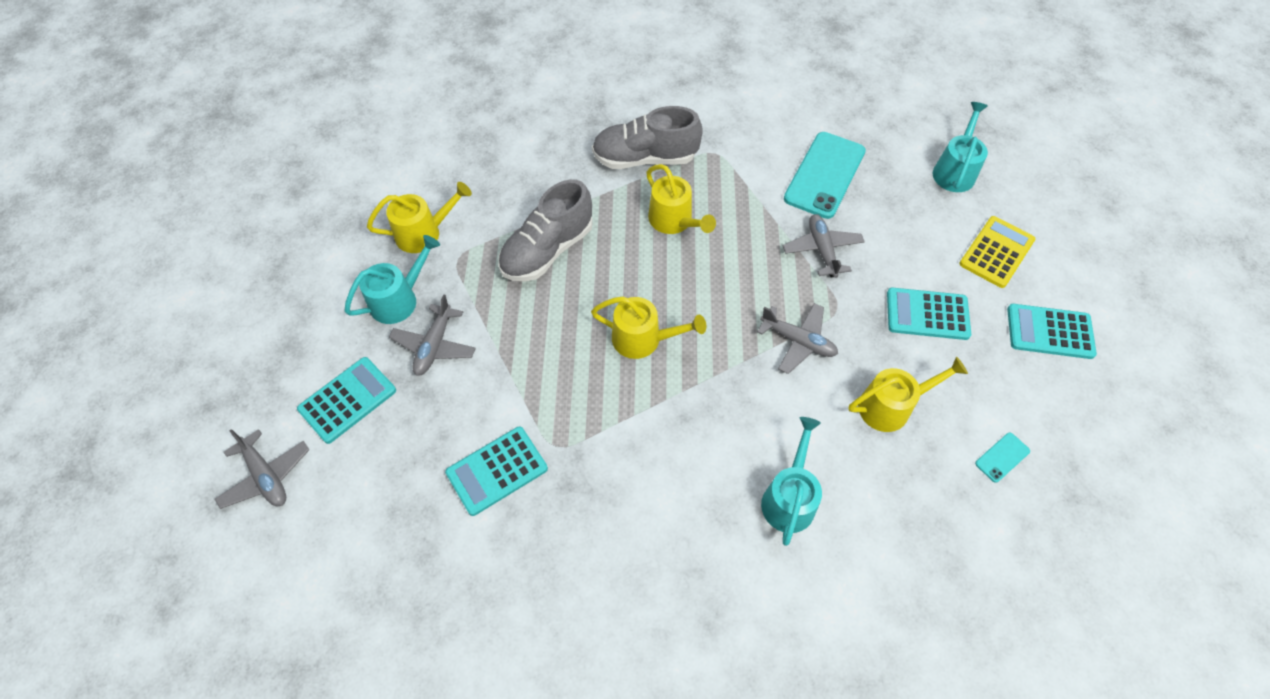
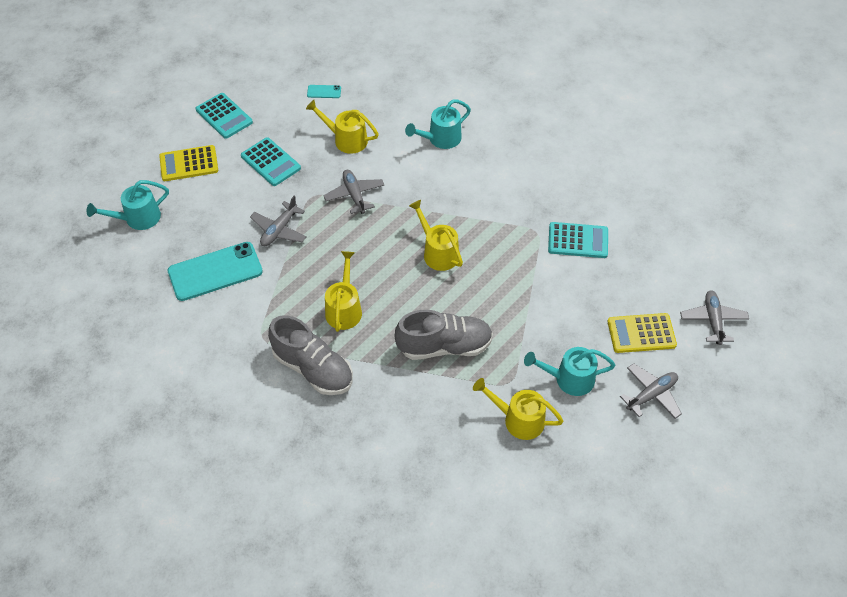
camera: 140 degrees left, 5 degrees down
turquoise calculator [297,357,396,444] -> yellow calculator [608,313,677,353]
grey plane [389,294,476,376] -> grey plane moved to [620,363,682,419]

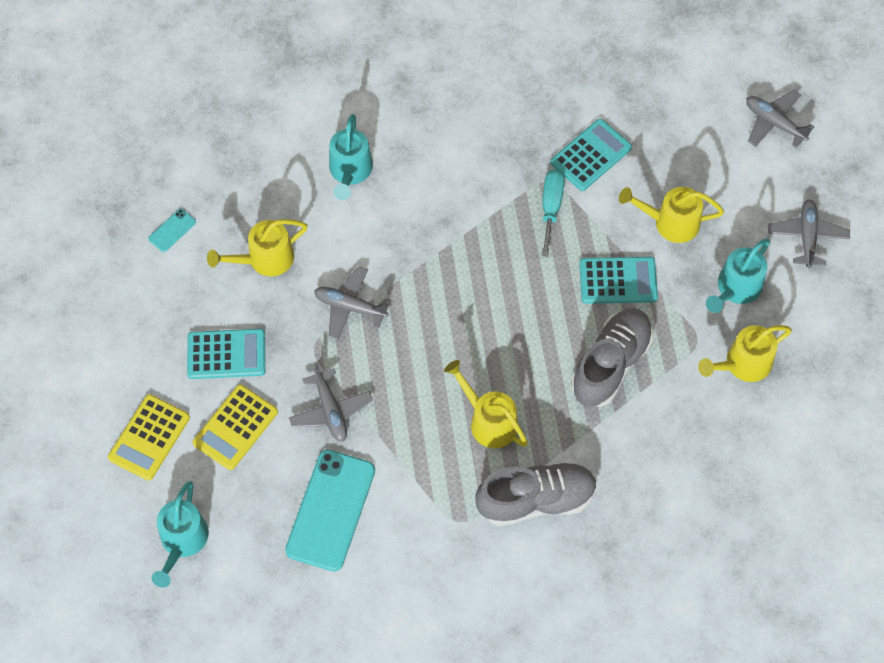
camera: 50 degrees left, 10 degrees up
turquoise calculator [195,93,253,139] -> turquoise calculator moved to [579,257,658,304]
yellow watering can [409,200,463,271] -> yellow watering can moved to [619,187,724,243]
yellow calculator [608,313,677,353] -> yellow calculator moved to [193,384,278,470]
none -> turquoise screwdriver [542,169,565,256]

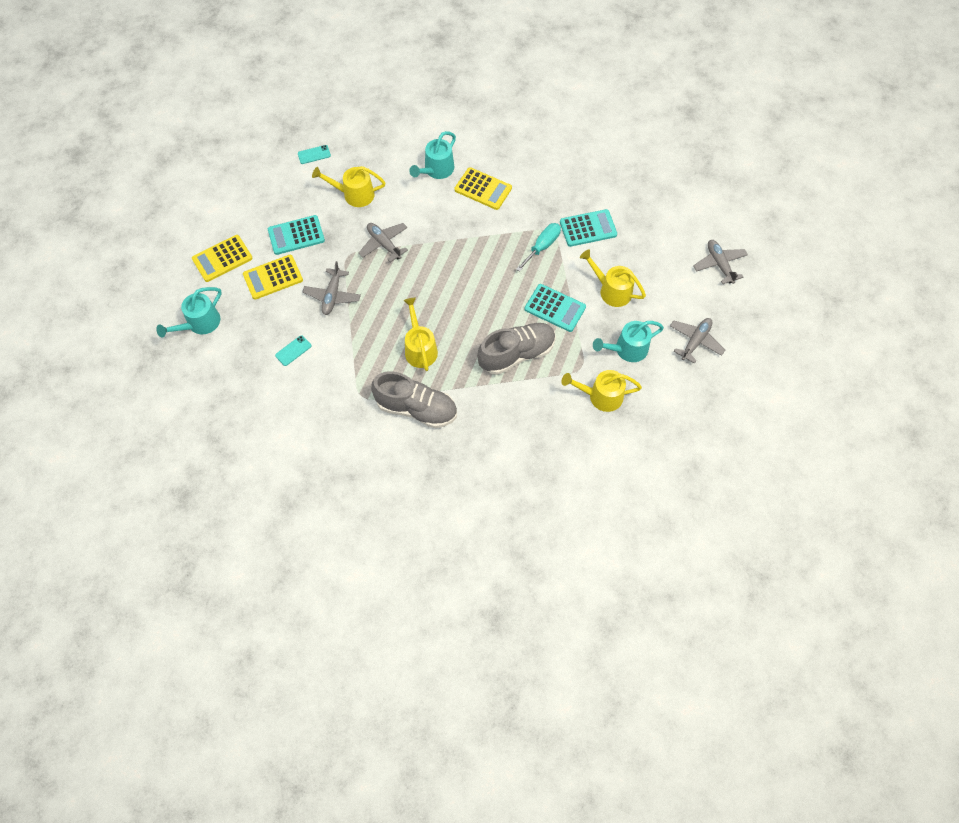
camera: 30 degrees right, 0 degrees up
turquoise calculator [187,329,265,379] -> turquoise calculator turned 135 degrees clockwise [268,215,325,255]
turquoise phone [285,450,375,572] -> turquoise phone [275,335,311,366], size x0.43
none -> yellow calculator [454,167,512,210]

